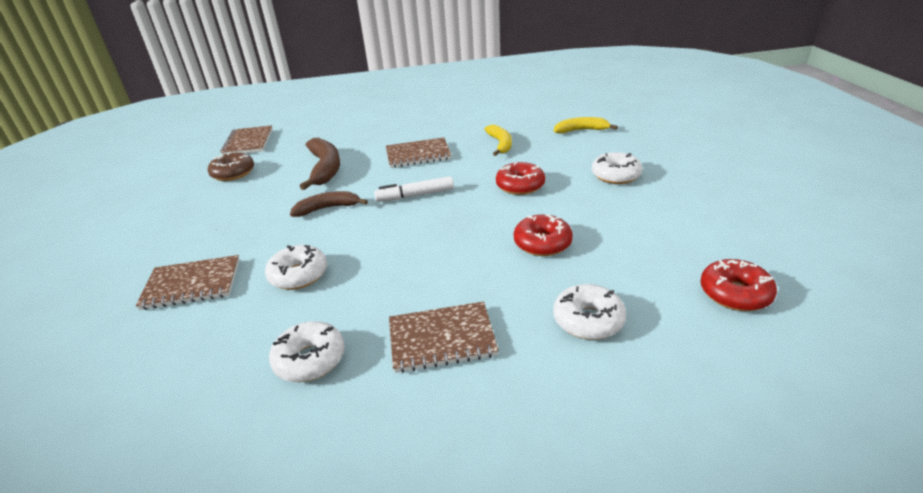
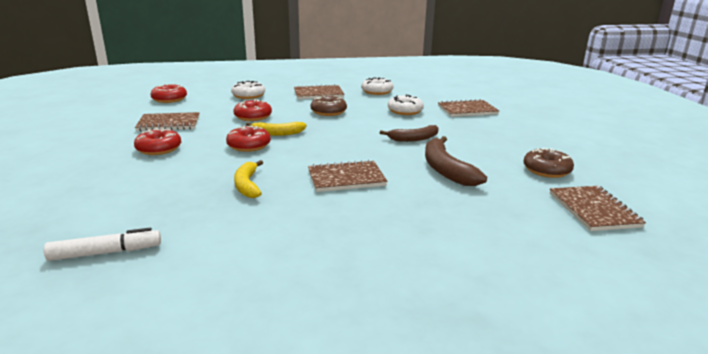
camera: 175 degrees right, 10 degrees down
white marker [374,176,454,202] -> white marker moved to [44,228,161,261]
yellow banana [554,117,618,133] -> yellow banana moved to [246,122,307,136]
white donut [592,152,643,184] -> red donut [134,128,181,155]
none -> brown notebook [135,112,199,131]
none -> brown donut [311,96,347,116]

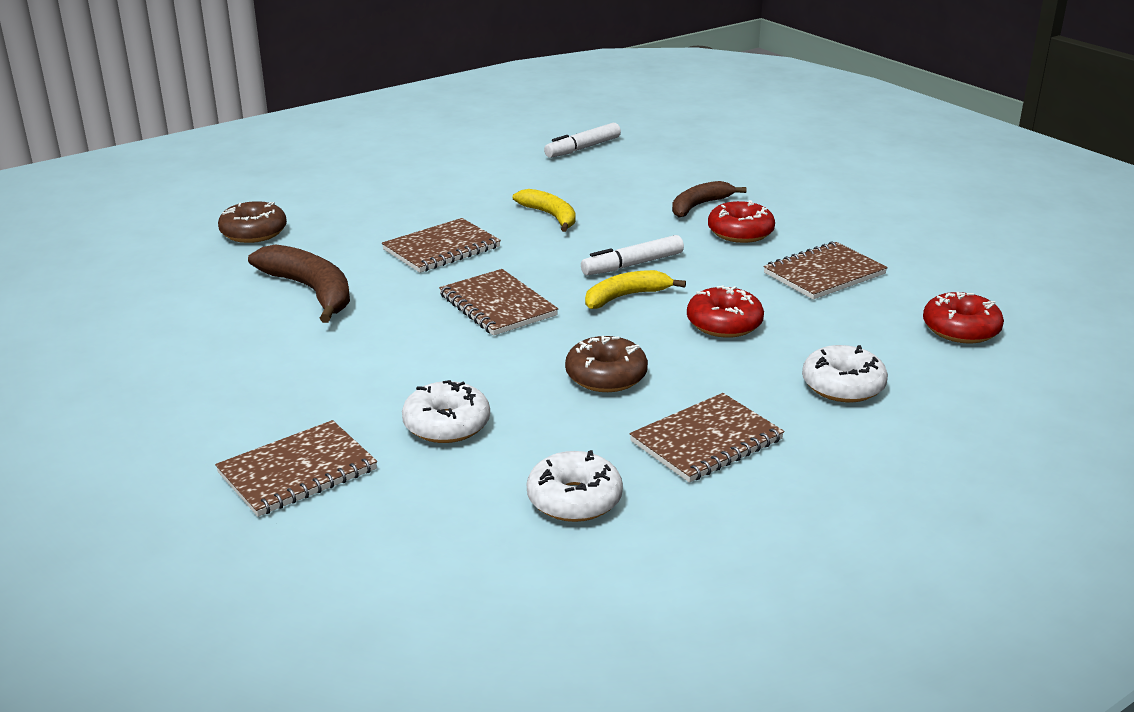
camera: 155 degrees right, 5 degrees up
red donut [226,126,271,152] -> white marker [581,235,684,275]
brown banana [380,125,439,142] -> brown banana moved to [672,181,746,217]
brown donut [523,148,574,178] -> brown donut moved to [218,201,287,243]
brown notebook [550,186,646,231] -> brown notebook moved to [439,269,558,336]

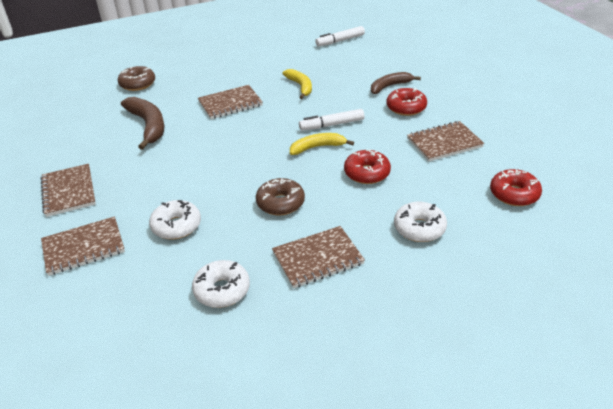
camera: 15 degrees right, 10 degrees up
brown notebook [439,269,558,336] -> brown notebook moved to [41,164,96,217]

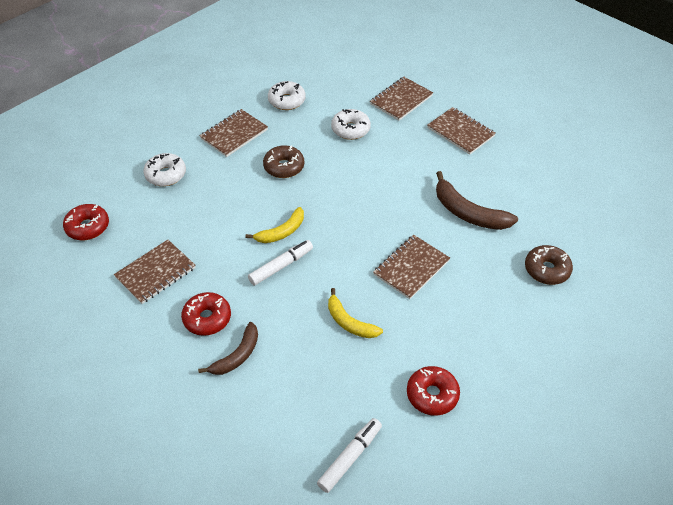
camera: 155 degrees right, 10 degrees up
red donut [344,150,391,184] -> red donut moved to [407,366,460,416]

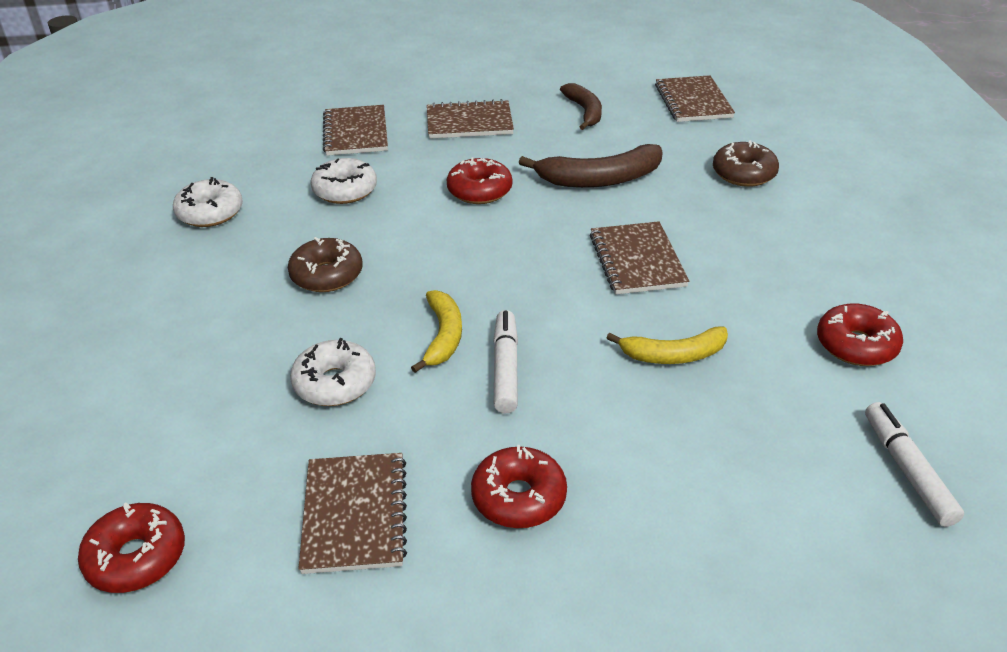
camera: 50 degrees left, 10 degrees down
white donut [143,153,186,186] -> white donut moved to [290,338,376,406]
brown banana [198,322,258,375] -> brown banana moved to [560,83,602,130]
brown notebook [200,109,268,157] -> brown notebook moved to [655,75,735,122]
none -> red donut [446,158,512,204]

